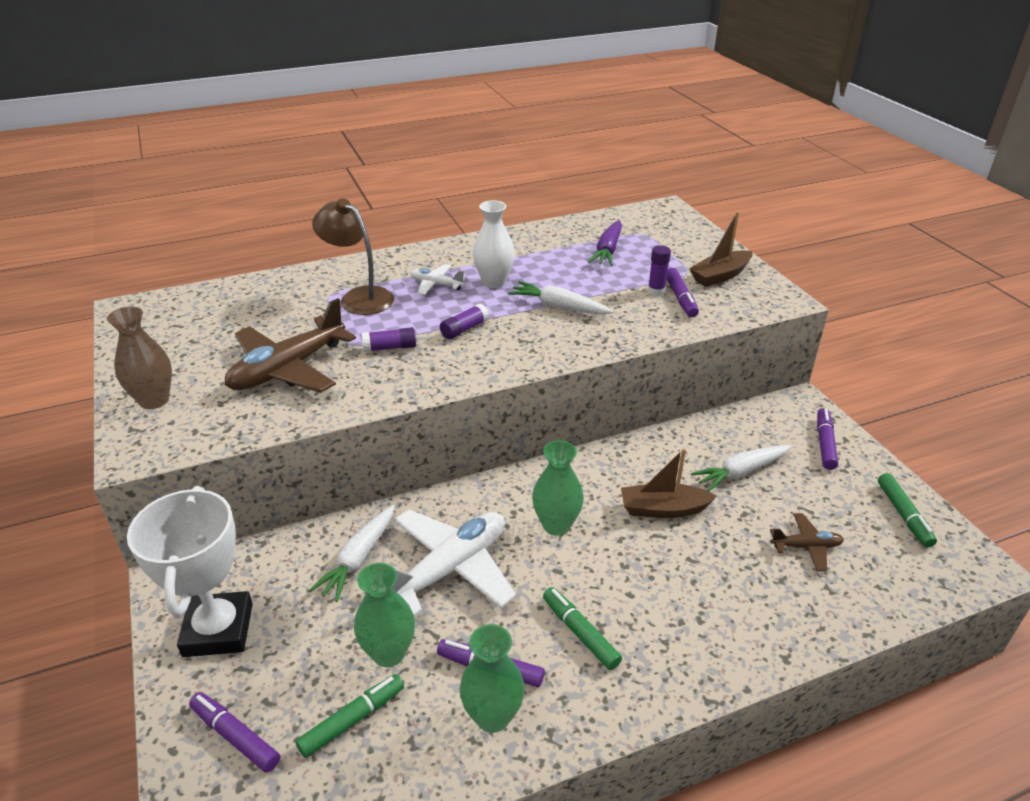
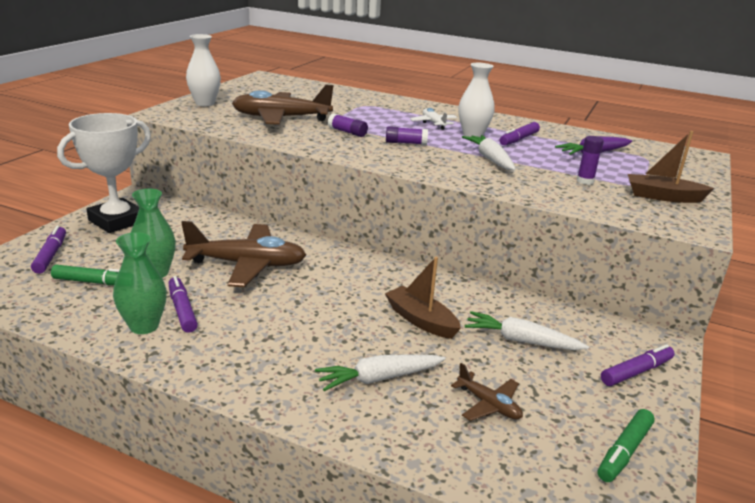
camera: 45 degrees right, 10 degrees down
brown vase [107,307,172,409] -> white vase [186,34,221,106]
white carrot [309,505,395,602] -> white carrot moved to [315,354,445,391]
brown lamp [312,198,394,315] -> none
white plane [392,509,516,617] -> brown plane [181,221,306,287]
green vase [532,440,584,536] -> none
green marker [543,587,622,670] -> none
purple marker [667,268,699,317] -> purple marker moved to [500,122,540,145]

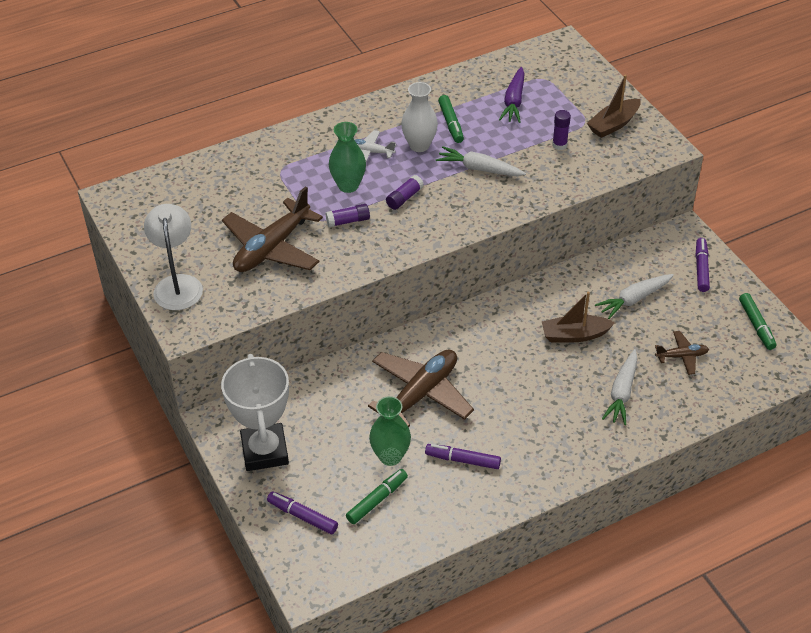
camera: 50 degrees left, 20 degrees up
green vase [113,232,167,334] -> green vase moved to [329,122,366,193]
white vase [186,34,221,106] -> white lamp [144,204,203,310]
purple marker [500,122,540,145] -> green marker [438,95,464,143]

